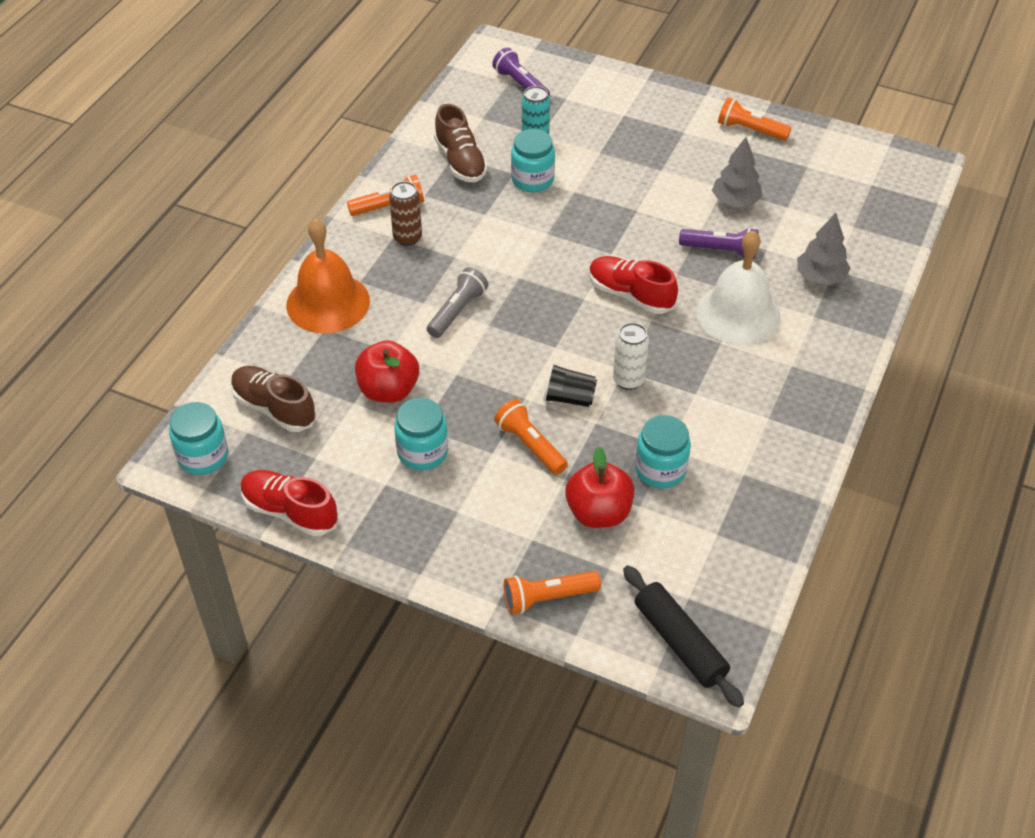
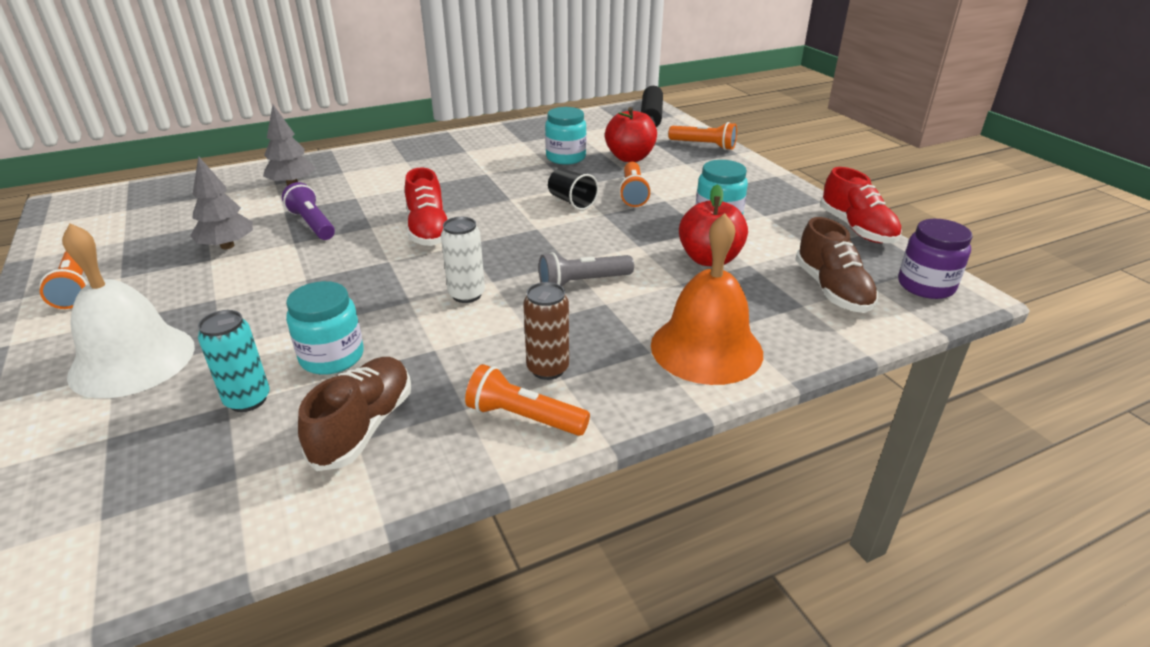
camera: 140 degrees left, 15 degrees down
turquoise jar [169,402,228,475] -> purple jar [898,219,972,299]
purple flashlight [492,47,550,95] -> none
white can [613,323,649,390] -> white can moved to [441,217,485,303]
white bell [696,230,781,345] -> white bell moved to [62,223,195,398]

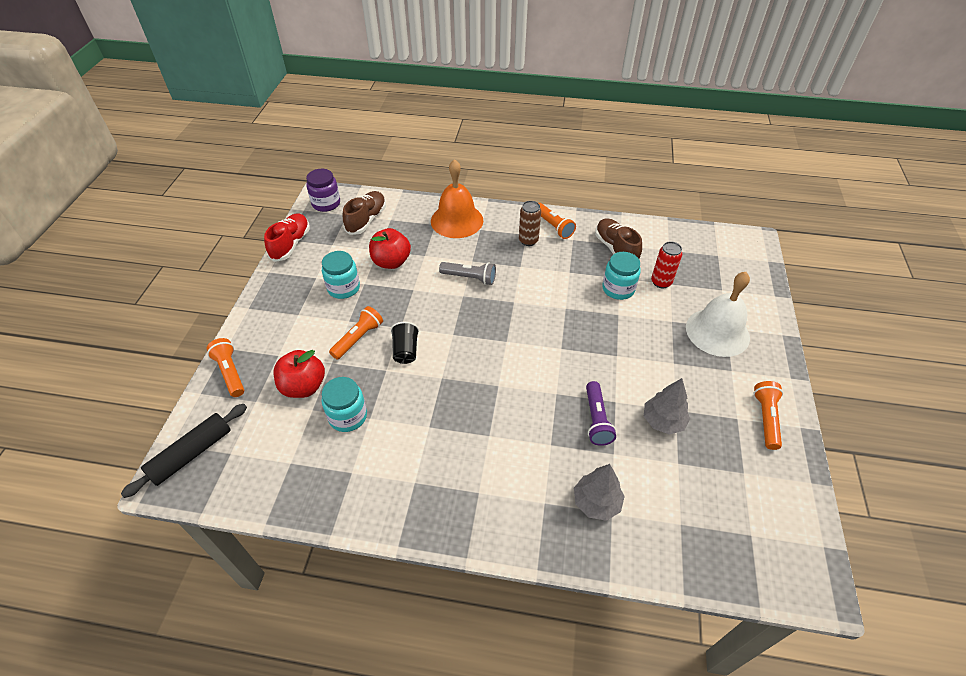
camera: 145 degrees left, 15 degrees up
turquoise can [198,310,270,412] -> red can [651,242,682,288]
brown shoe [298,357,411,471] -> brown shoe turned 105 degrees clockwise [595,218,642,260]
red shoe [405,168,448,246] -> none
white can [441,217,485,303] -> none

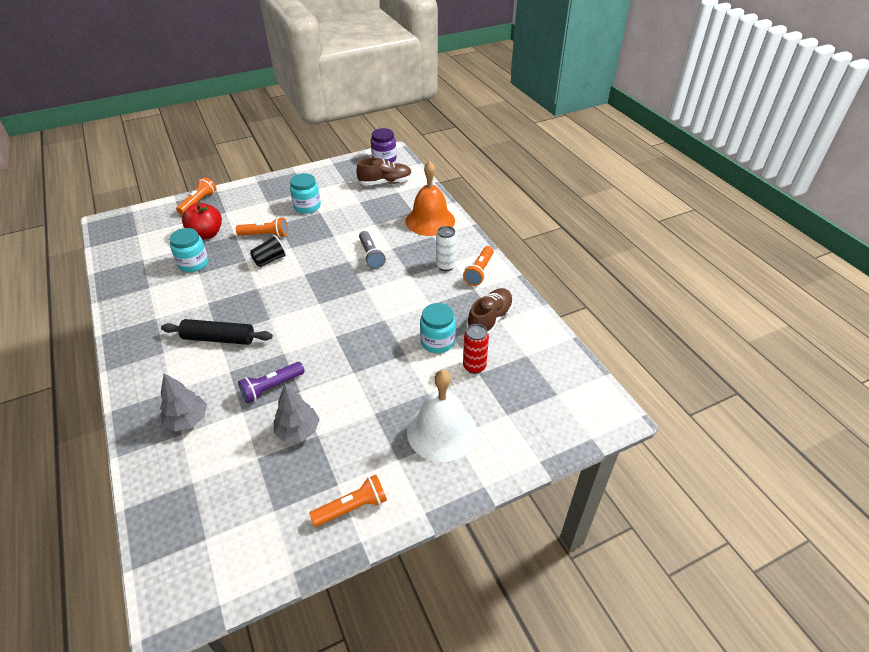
camera: 55 degrees right, 5 degrees down
black rolling pin [121,404,247,498] -> black rolling pin moved to [161,319,273,345]
red shoe [264,213,310,262] -> none
red apple [369,228,411,269] -> none
brown can [519,201,541,246] -> white can [436,226,457,271]

